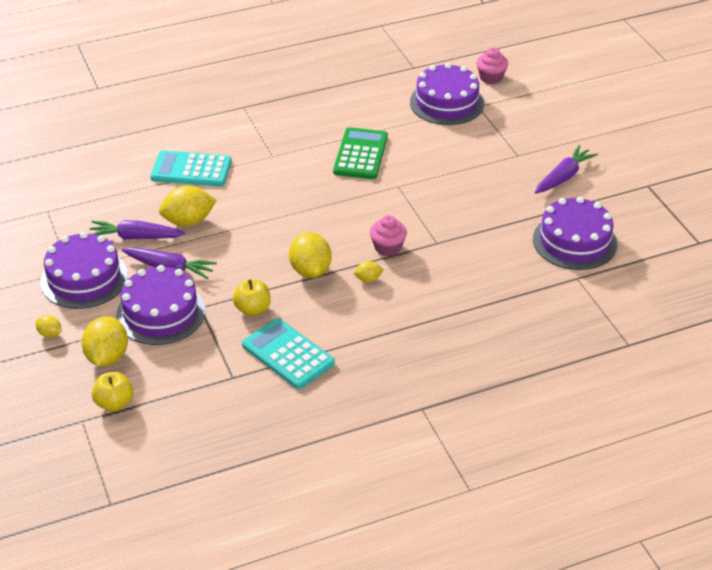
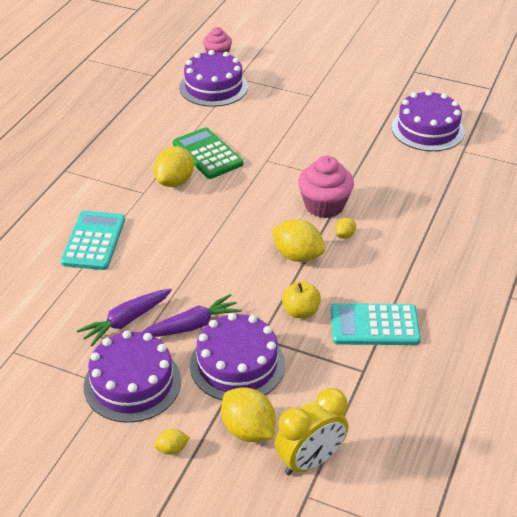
camera: 45 degrees left, 0 degrees up
yellow apple [92,372,133,411] -> yellow clock [275,388,348,475]
turquoise calculator [150,150,232,187] -> turquoise calculator turned 135 degrees clockwise [61,211,125,270]
yellow lemon [159,186,216,226] -> yellow lemon moved to [153,146,194,187]
pink cupcake [370,215,407,256] -> pink cupcake [298,156,354,218], size x1.57
purple carrot [535,145,598,194] -> none

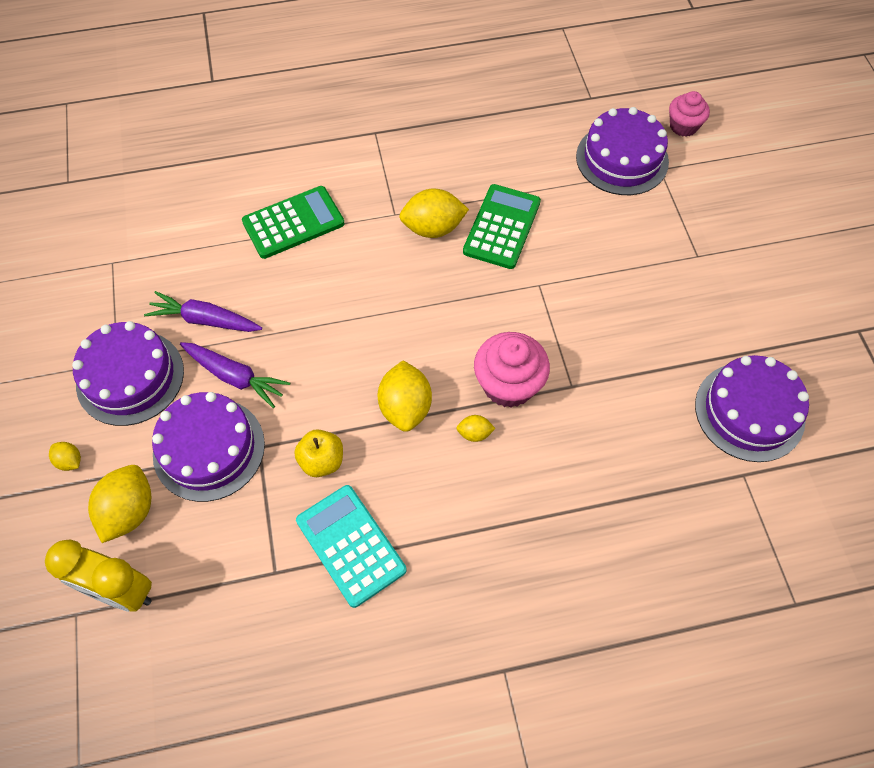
camera: 55 degrees right, 20 degrees up
turquoise calculator [61,211,125,270] -> green calculator [242,186,345,259]

